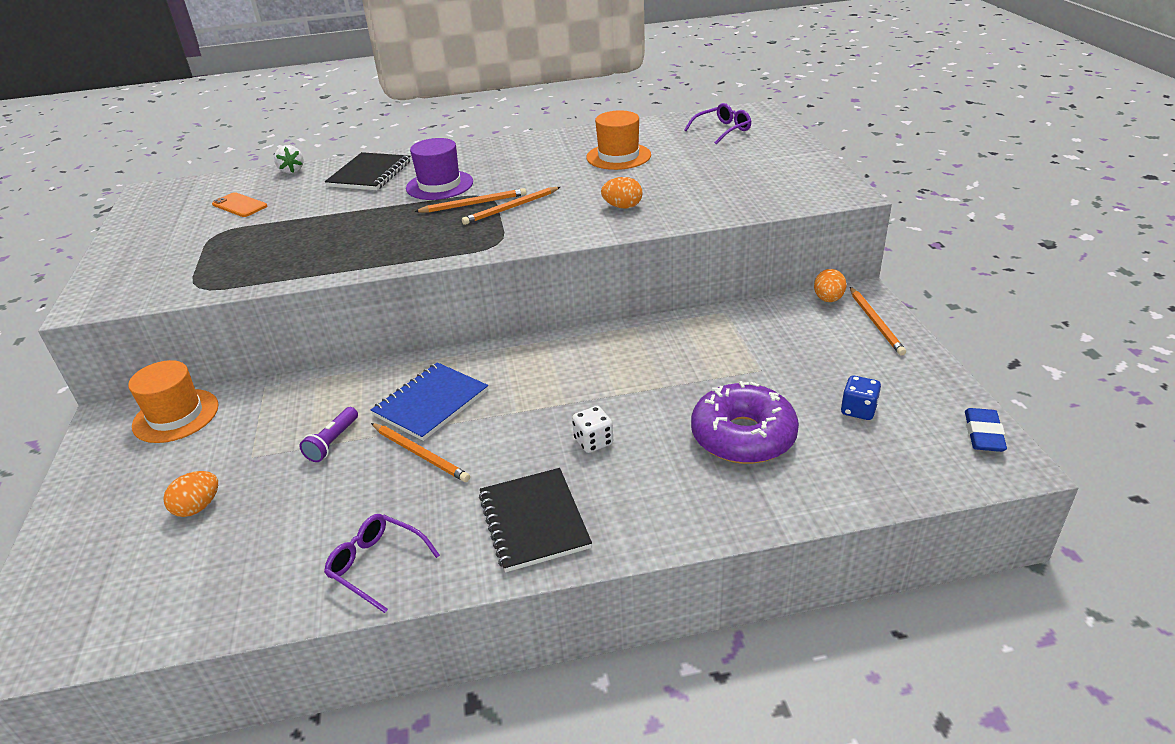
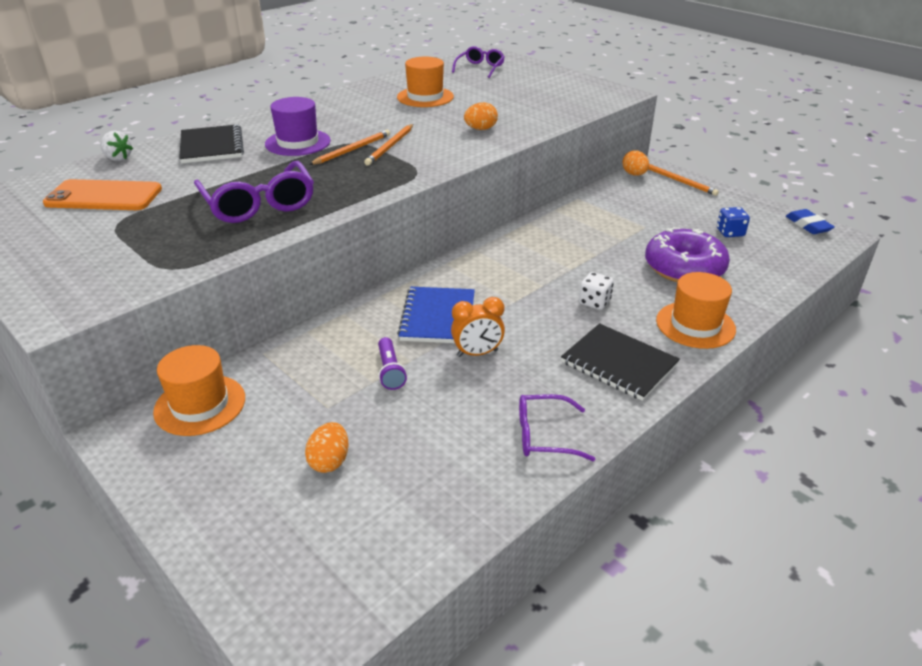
camera: 35 degrees left, 0 degrees up
orange phone [212,192,267,217] -> orange phone [43,179,162,210], size x1.67
orange pencil [371,423,470,482] -> orange clock [451,297,505,357]
none -> purple glasses [194,161,314,223]
none -> orange hat [656,272,736,349]

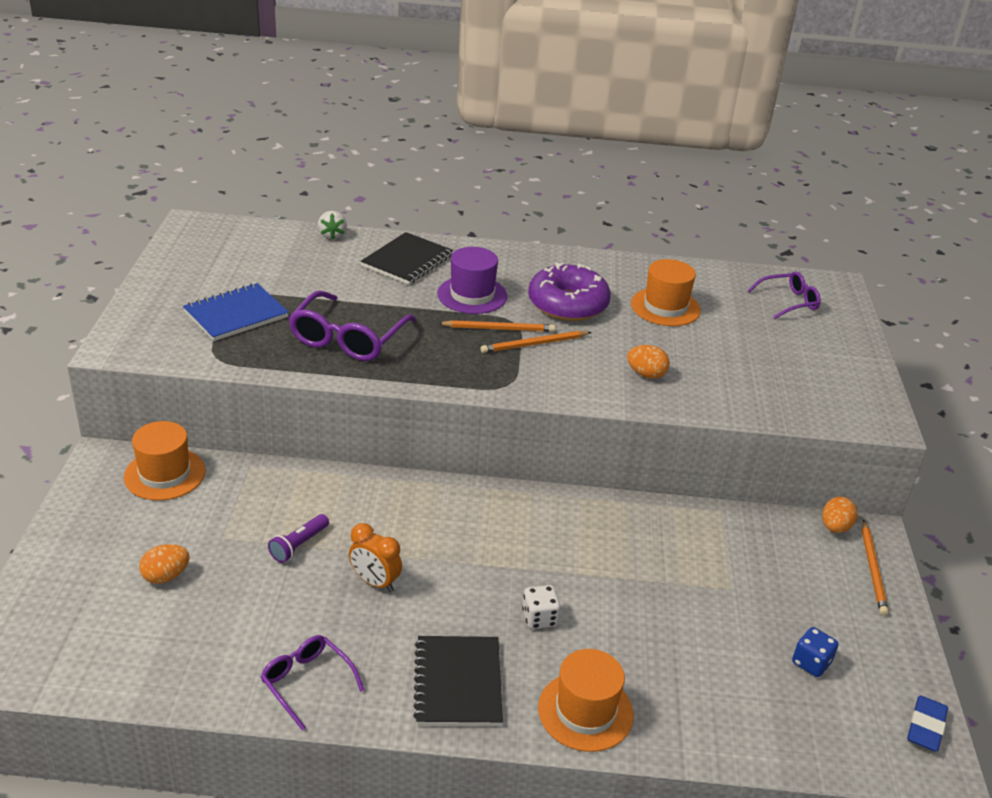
camera: 45 degrees right, 0 degrees up
orange phone [43,179,162,210] -> none
blue notebook [397,287,475,343] -> blue notebook moved to [183,283,289,341]
purple donut [645,227,730,282] -> purple donut moved to [528,263,611,321]

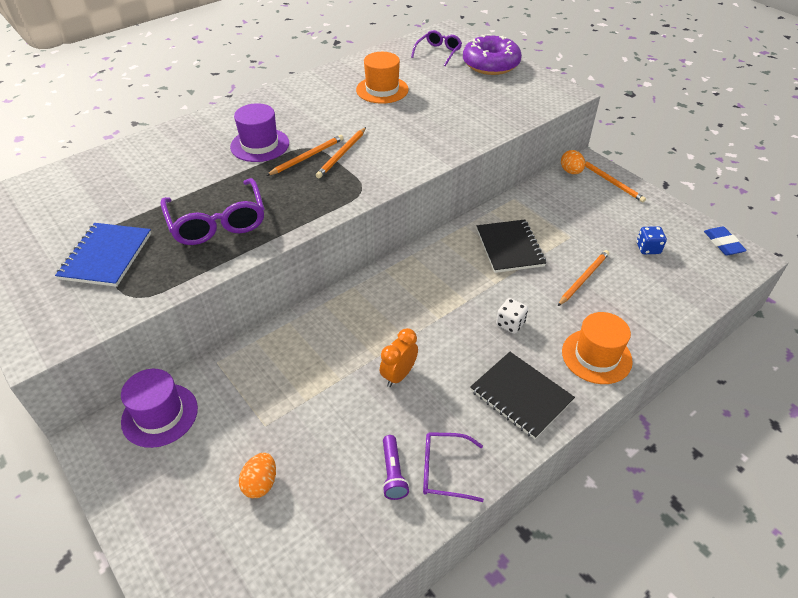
camera: 40 degrees left, 10 degrees up
orange hat [124,421,205,501] -> purple hat [121,369,198,448]
purple flashlight [268,514,329,563] -> purple flashlight moved to [382,435,409,500]
white strawberry [318,211,347,240] -> none
orange clock [349,523,402,592] -> orange clock turned 135 degrees clockwise [380,328,418,387]
black notebook [361,232,453,285] -> black notebook moved to [477,220,546,273]
purple donut [528,263,611,321] -> purple donut moved to [463,34,522,75]
orange egg [627,345,670,379] -> none
none -> orange pencil [558,250,609,306]

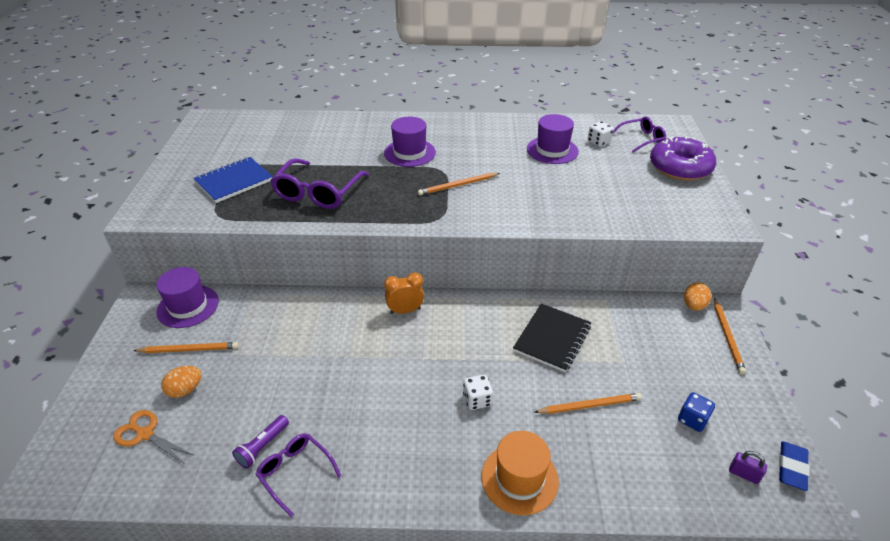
camera: 40 degrees right, 5 degrees down
orange pencil [266,135,344,176] -> orange pencil moved to [133,342,238,353]
orange hat [356,52,409,104] -> purple hat [527,114,579,164]
orange clock [380,328,418,387] -> orange clock moved to [384,272,424,314]
black notebook [470,352,575,439] -> none
none -> orange scissors [113,410,193,464]
none -> white dice [588,121,614,147]
none -> purple padlock [729,451,767,484]

